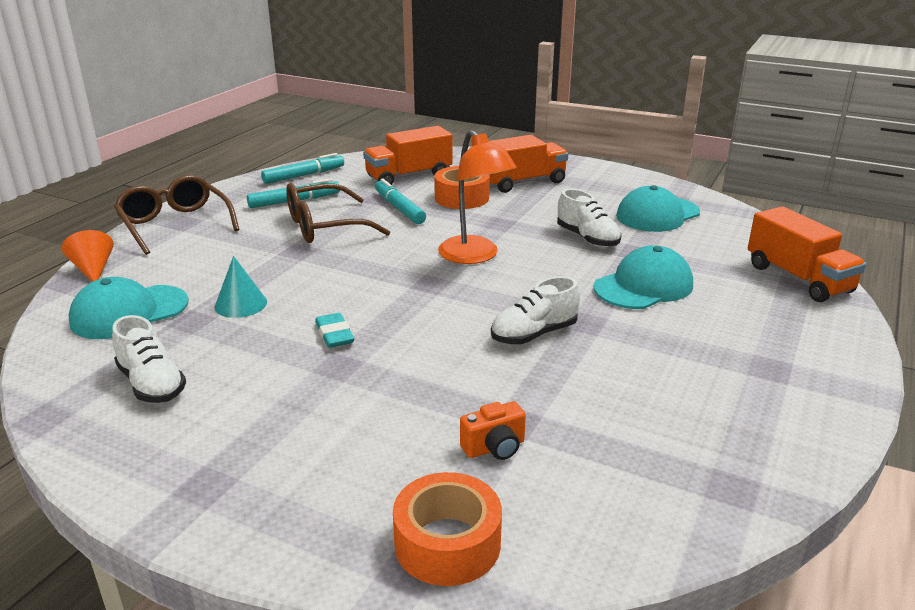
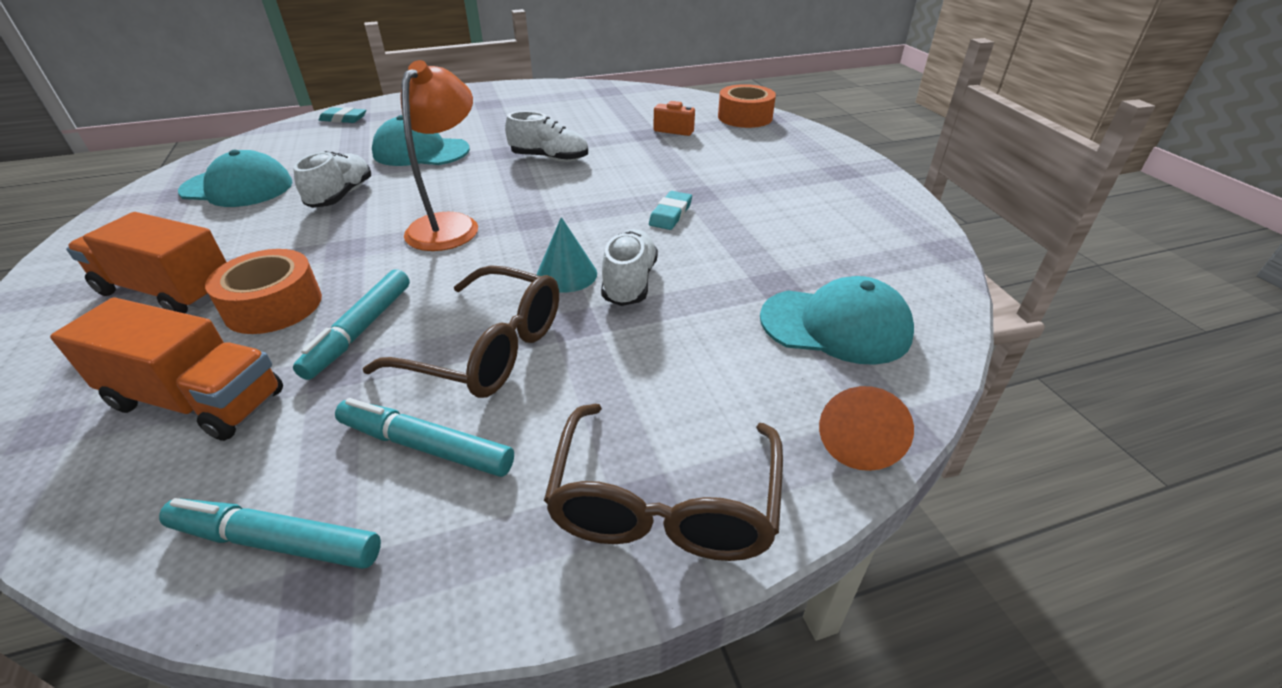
camera: 135 degrees left, 10 degrees up
white shoe [112,315,186,403] -> white shoe moved to [601,229,658,306]
turquoise cone [215,256,267,318] -> turquoise cone moved to [537,217,597,293]
orange truck [748,206,866,302] -> turquoise eraser [319,107,366,123]

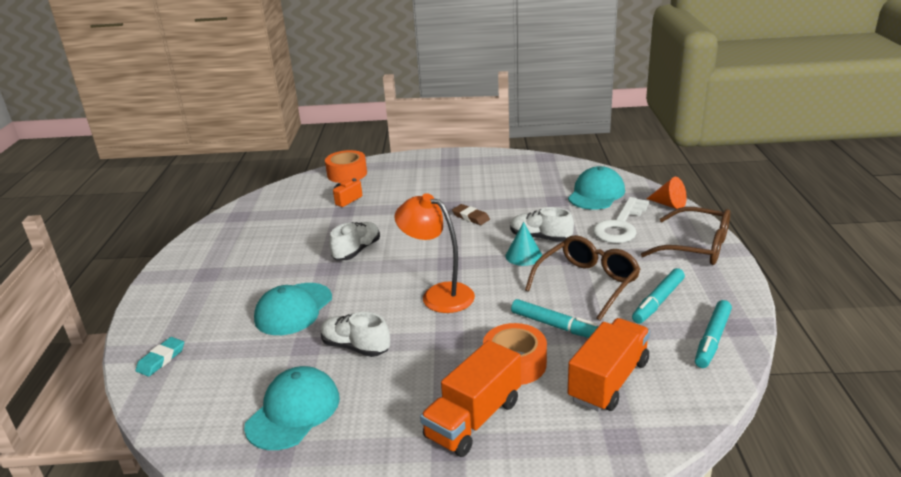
camera: 70 degrees left, 10 degrees down
turquoise eraser [649,191,692,230] -> brown eraser [452,204,490,225]
none -> white key [593,197,649,243]

